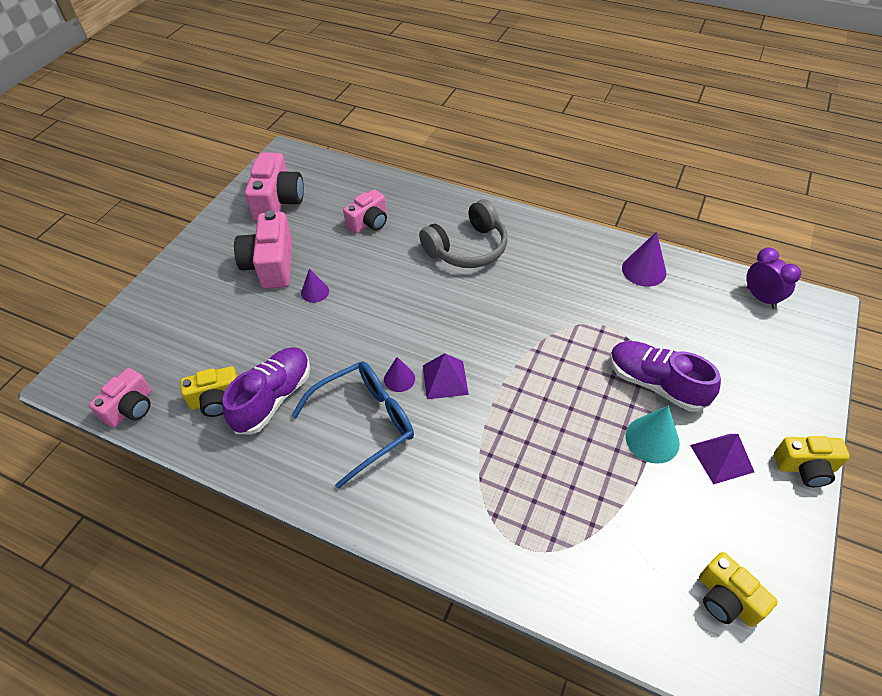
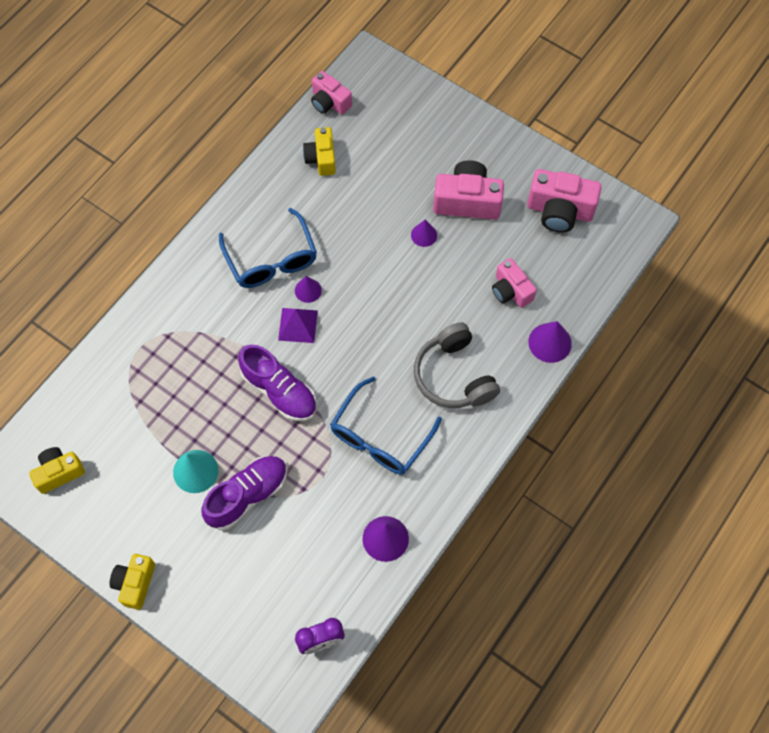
camera: 100 degrees right, 15 degrees up
purple shoe [222,347,310,434] -> purple shoe moved to [238,344,317,421]
purple pyramid [690,434,754,484] -> none
none -> blue glasses [330,376,442,475]
none -> purple cone [528,321,572,363]

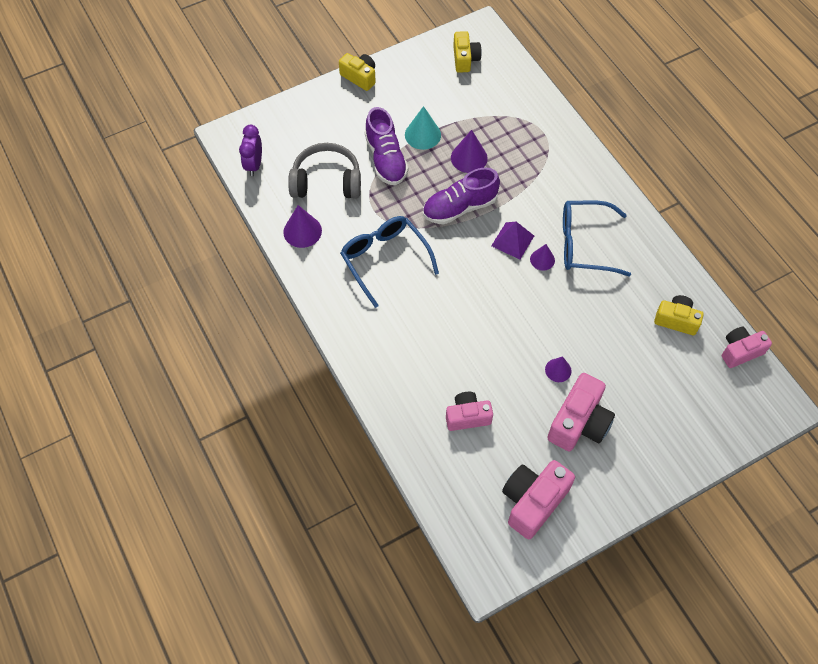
camera: 115 degrees right, 5 degrees down
grey headphones [414,322,500,408] -> grey headphones moved to [288,143,361,199]
purple cone [528,321,572,363] -> purple cone moved to [451,130,488,173]

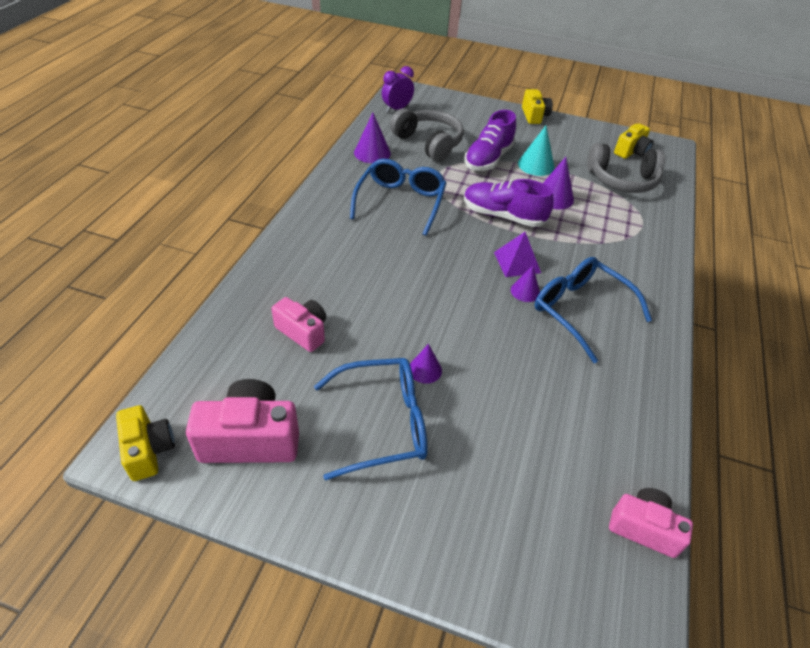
camera: 45 degrees right, 15 degrees down
pink camera [547,373,615,451] -> blue glasses [314,358,428,481]
yellow camera [654,295,704,335] -> yellow camera moved to [116,405,175,481]
none -> grey headphones [587,143,665,193]

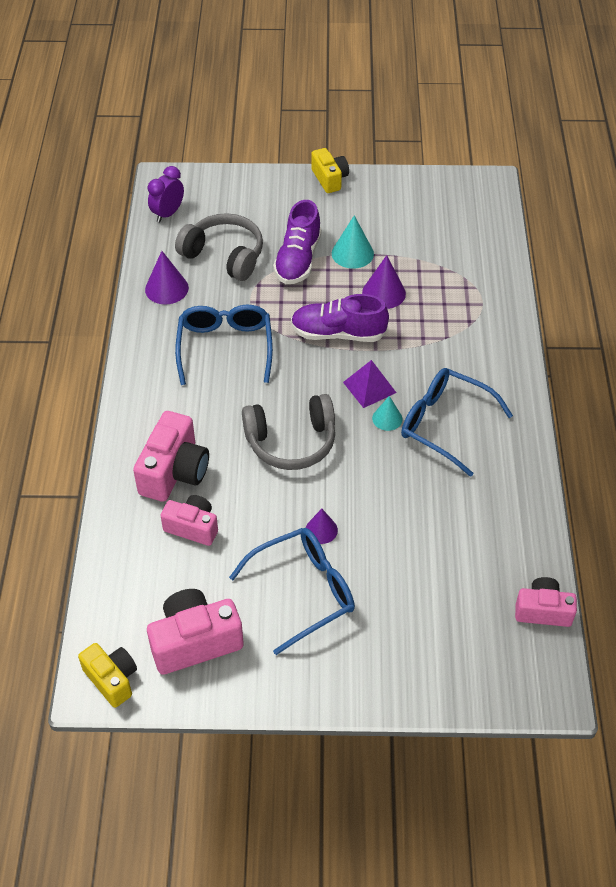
camera: 15 degrees left, 5 degrees up
purple cone [511,265,540,302] -> turquoise cone [372,396,402,431]
grey headphones [587,143,665,193] -> grey headphones moved to [242,394,335,470]
yellow camera [614,124,653,159] -> none
none -> pink camera [133,411,209,502]

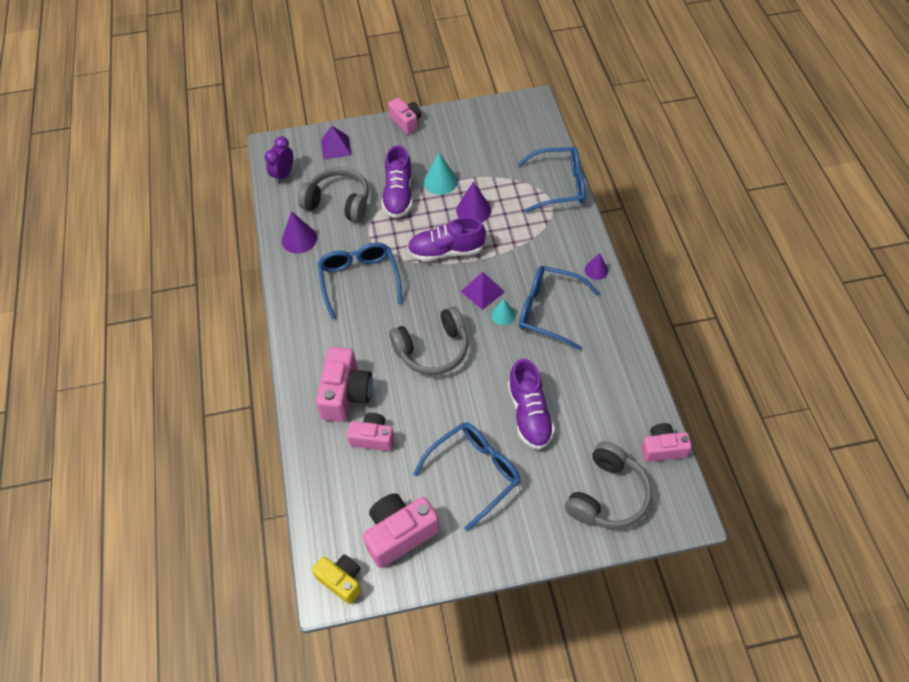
camera: 10 degrees left, 5 degrees up
purple cone [306,509,338,544] -> purple cone moved to [585,253,608,280]
yellow camera [311,148,349,193] -> pink camera [388,98,421,135]
none -> purple pyramid [321,126,351,159]
none -> purple shoe [508,359,555,450]
none -> blue glasses [518,147,585,212]
none -> grey headphones [565,441,652,529]

